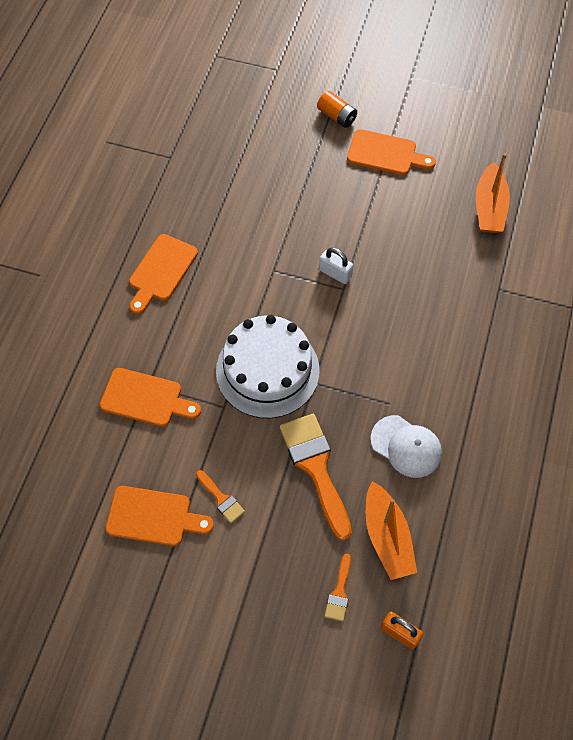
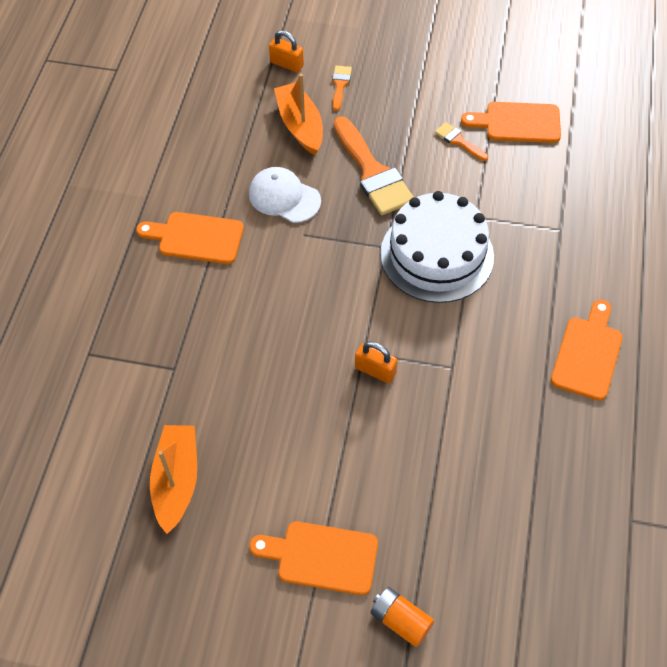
camera: 175 degrees right, 5 degrees down
orange cutting board [100,368,201,427] -> orange cutting board moved to [136,212,244,264]
white padlock [319,248,353,284] -> orange padlock [355,341,398,383]

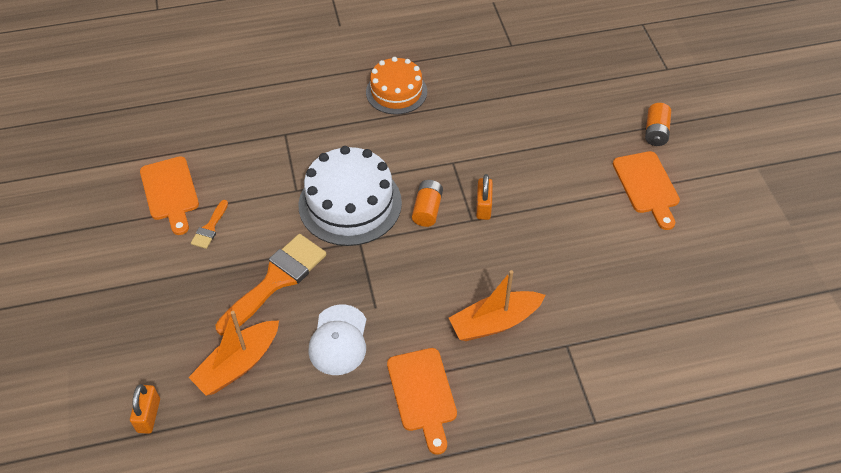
camera: 115 degrees left, 5 degrees down
orange boat [150,425,197,534] -> orange boat moved to [449,270,545,341]
orange brush [332,66,352,111] -> none
orange cutting board [551,299,623,401] -> orange cake [366,57,427,114]
none -> orange battery [412,180,443,227]

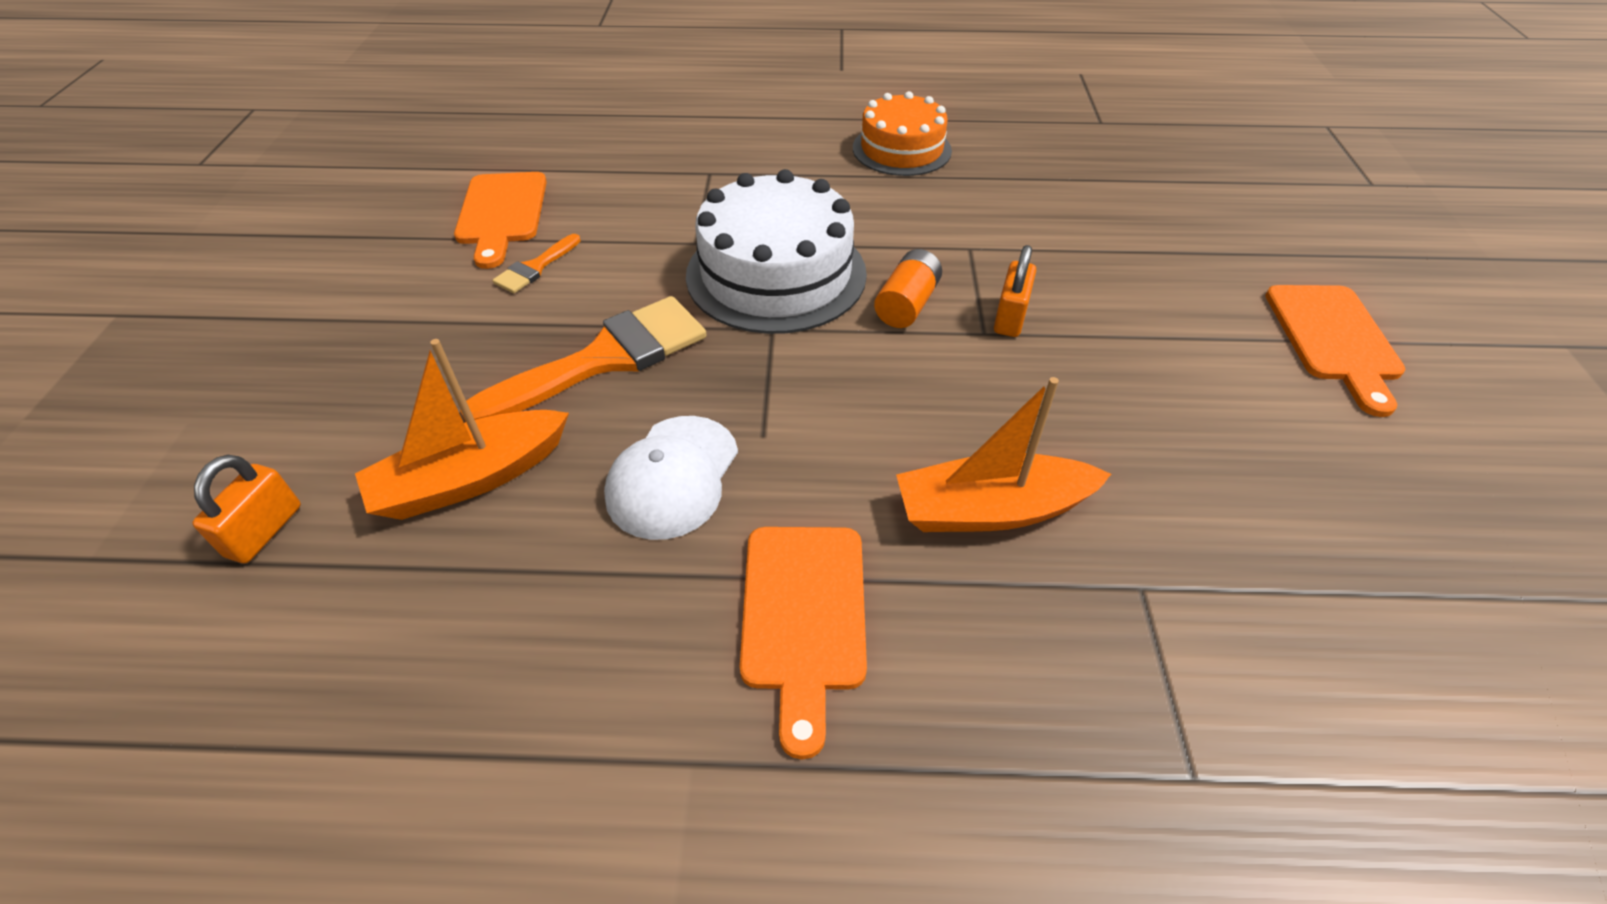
camera: 15 degrees right, 5 degrees down
orange battery [645,103,671,146] -> none

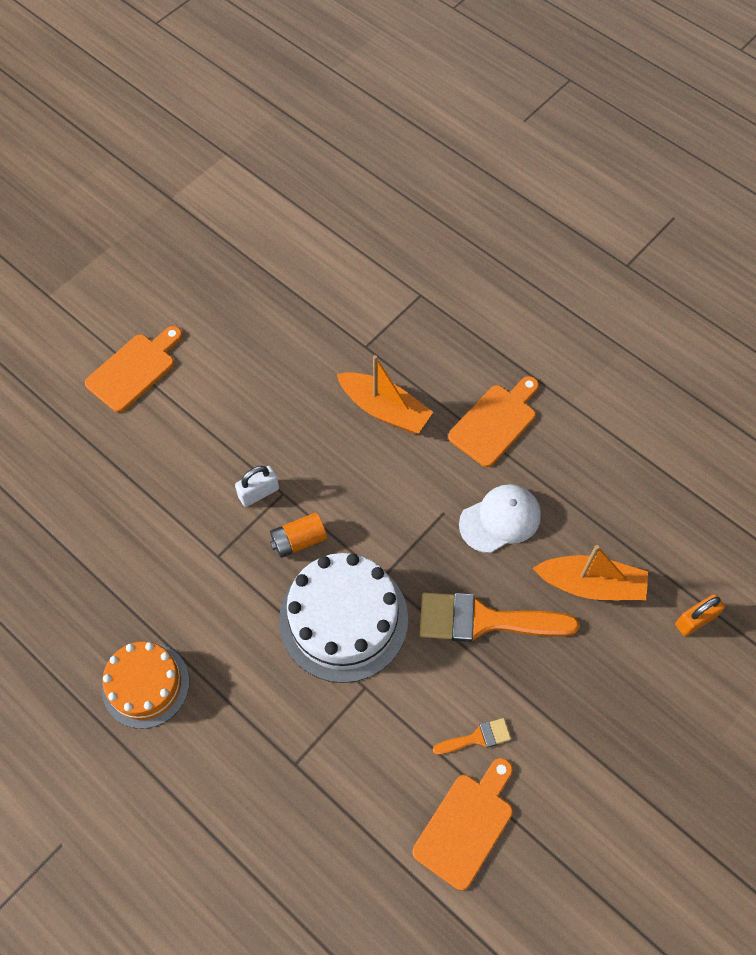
camera: 140 degrees left, 15 degrees up
orange padlock [994,245,1036,337] -> white padlock [235,466,279,507]

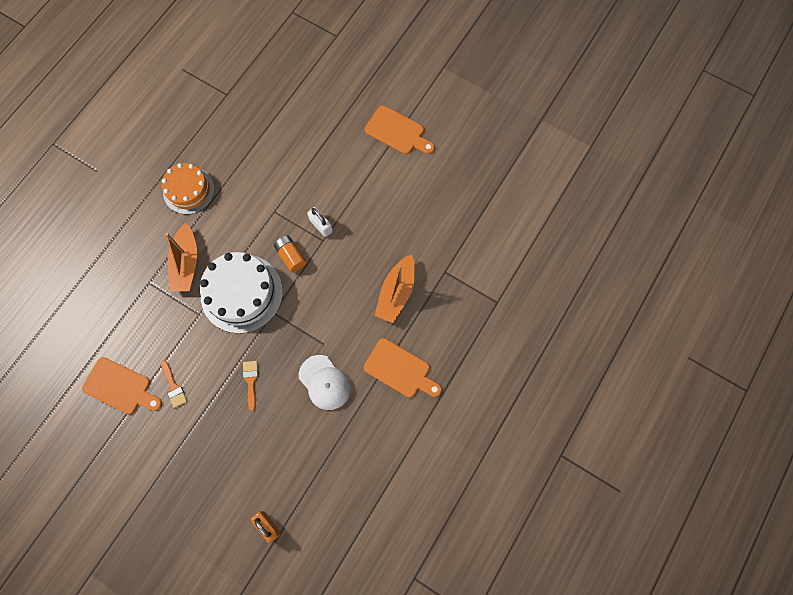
camera: 80 degrees right, 10 degrees up
orange brush [420,593,579,642] -> orange brush [243,361,258,411], size x0.47
orange boat [533,545,648,600] -> orange boat moved to [165,222,197,291]

